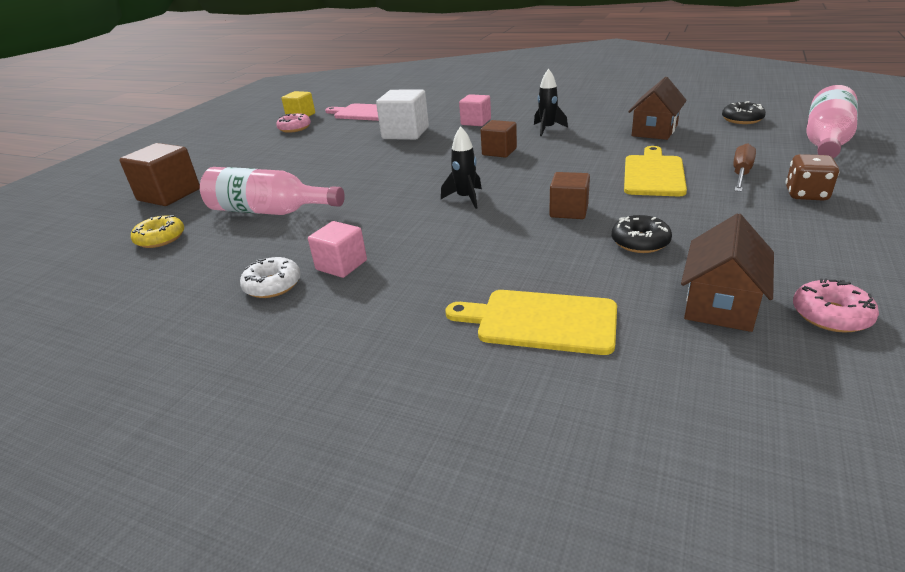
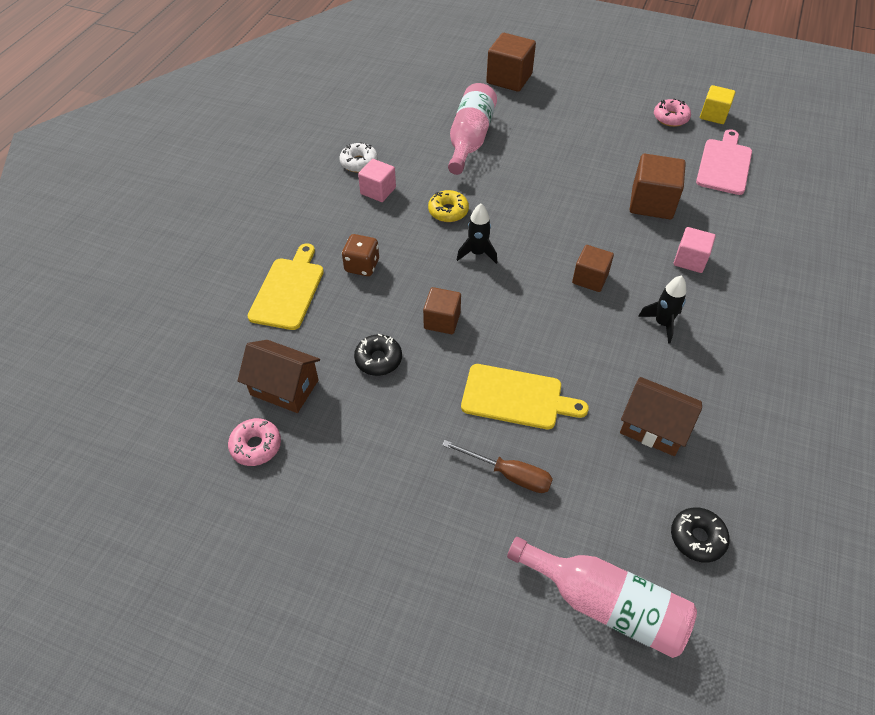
camera: 85 degrees right, 20 degrees up
yellow donut [131,215,184,248] -> yellow donut moved to [428,190,469,222]
white cube [376,90,429,140] -> brown cube [630,154,686,219]
brown dice [786,154,839,201] -> brown dice moved to [342,234,379,276]

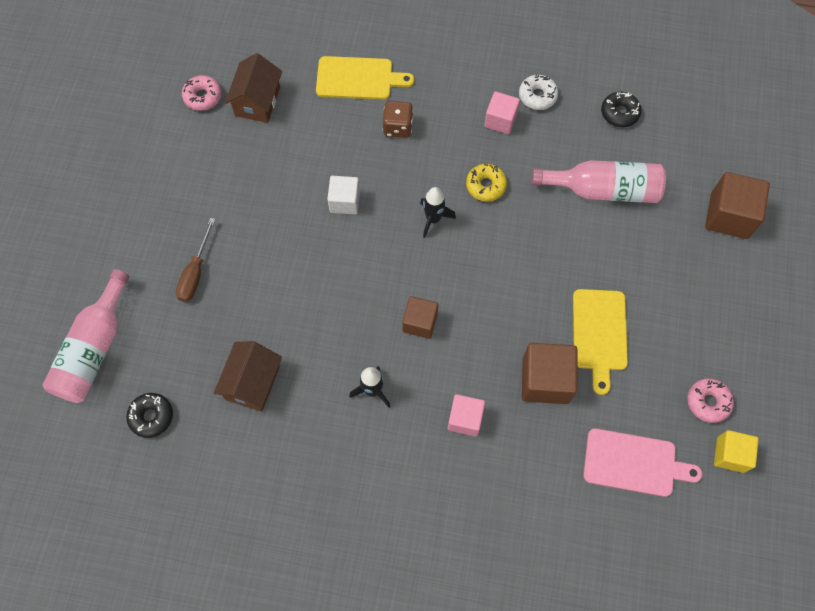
camera: 80 degrees right, 15 degrees up
black donut [354,334,402,376] -> black donut moved to [601,92,642,127]
brown cube [423,287,461,334] -> white cube [327,176,360,214]
yellow cutting board [461,364,589,429] -> yellow cutting board moved to [573,289,628,395]

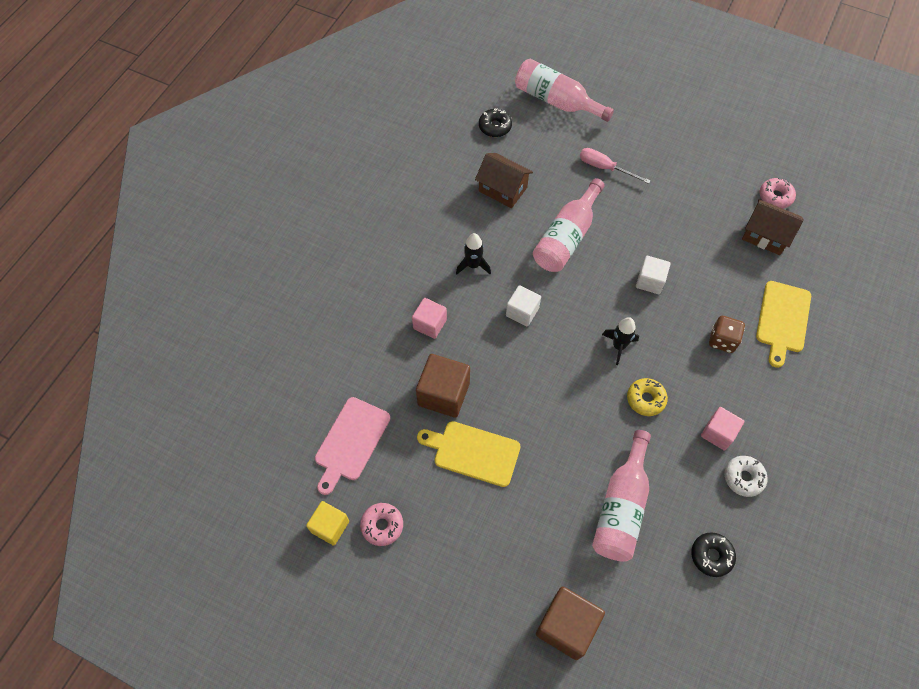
camera: 105 degrees right, 5 degrees down
brown screwdriver [176,218,215,302] -> pink screwdriver [580,148,651,184]
brown cube [402,296,438,339] -> white cube [506,285,541,326]
none -> pink bottle [533,178,605,272]

